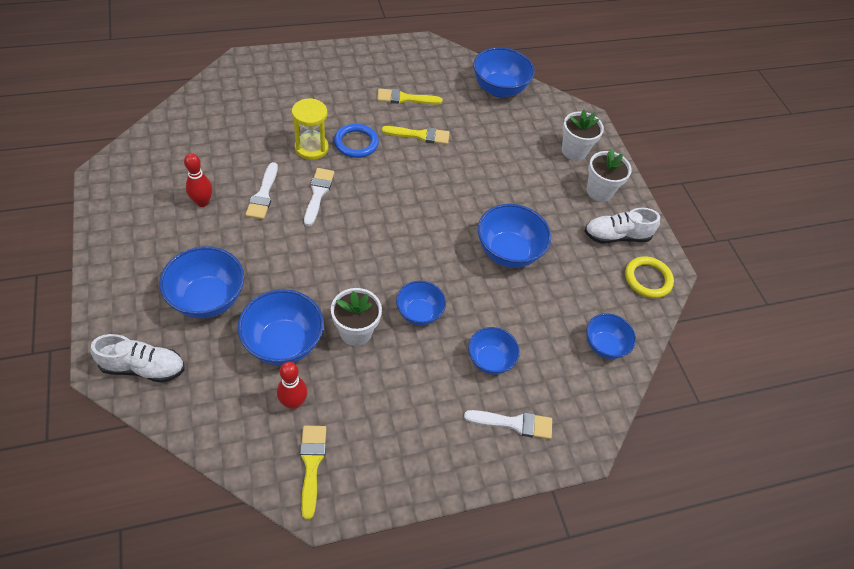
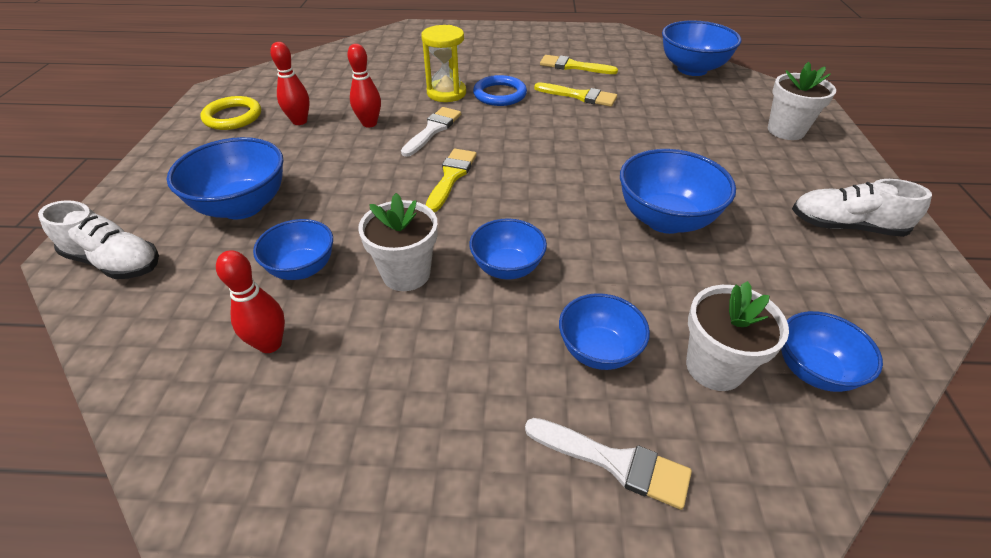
camera: 25 degrees right, 10 degrees down
blue bowl [238,289,324,365] -> blue bowl [253,219,333,280], size x0.64
white brush [245,162,278,220] -> red bowling pin [347,44,381,127]
yellow brush [300,426,327,520] -> yellow brush moved to [426,149,477,212]
white flower pot [587,149,632,202] -> white flower pot moved to [686,281,789,391]
yellow ring [625,256,674,298] -> yellow ring moved to [201,96,261,130]

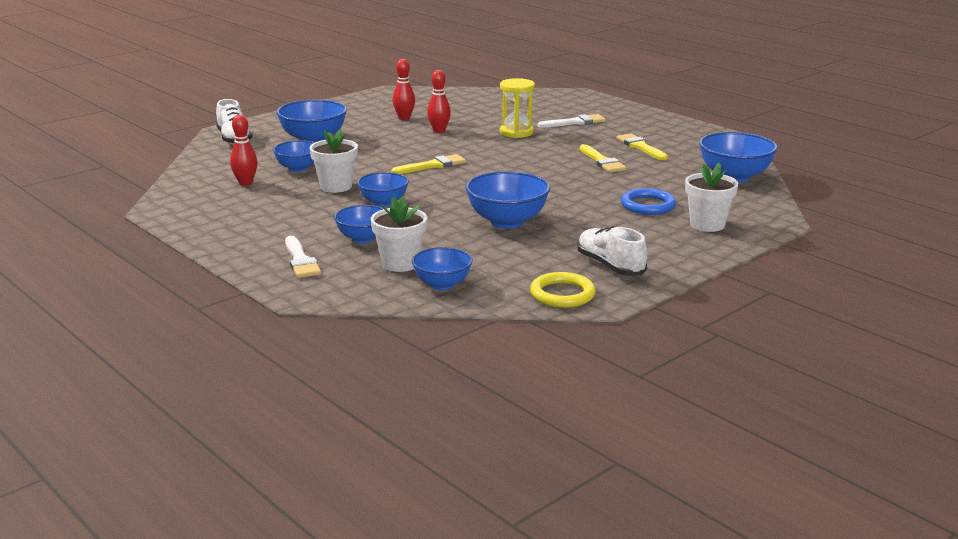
camera: 45 degrees right, 20 degrees down
yellow ring [201,96,261,130] -> yellow ring moved to [530,272,596,308]
white brush [401,107,461,157] -> white brush moved to [538,114,606,128]
blue ring [473,75,527,106] -> blue ring moved to [621,188,676,215]

